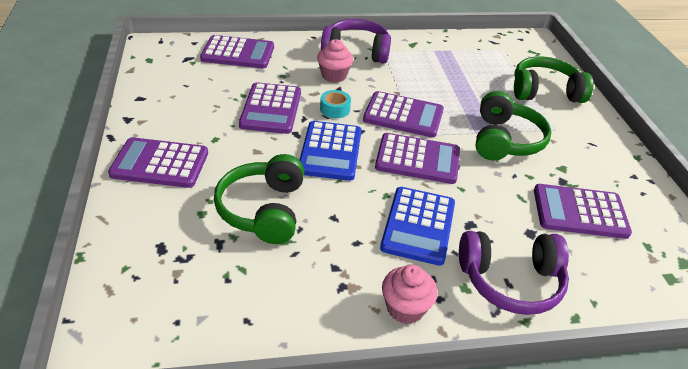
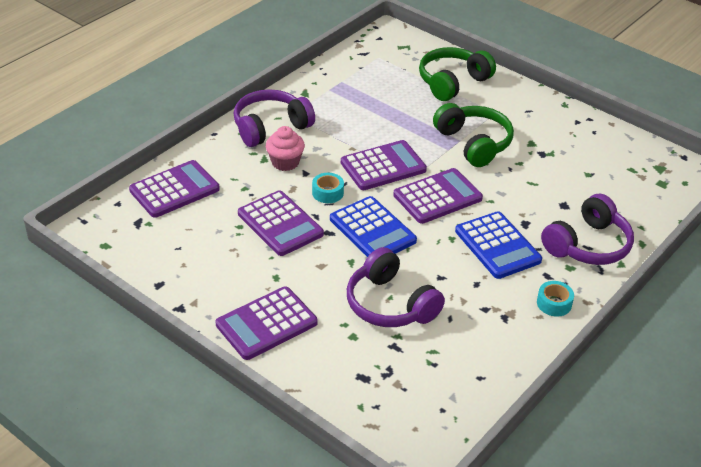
camera: 40 degrees left, 0 degrees up
green headphones [214,154,305,244] -> purple headphones [347,247,445,327]
pink cupcake [382,265,438,324] -> turquoise tape [537,281,574,317]
purple calculator [534,184,632,239] -> none

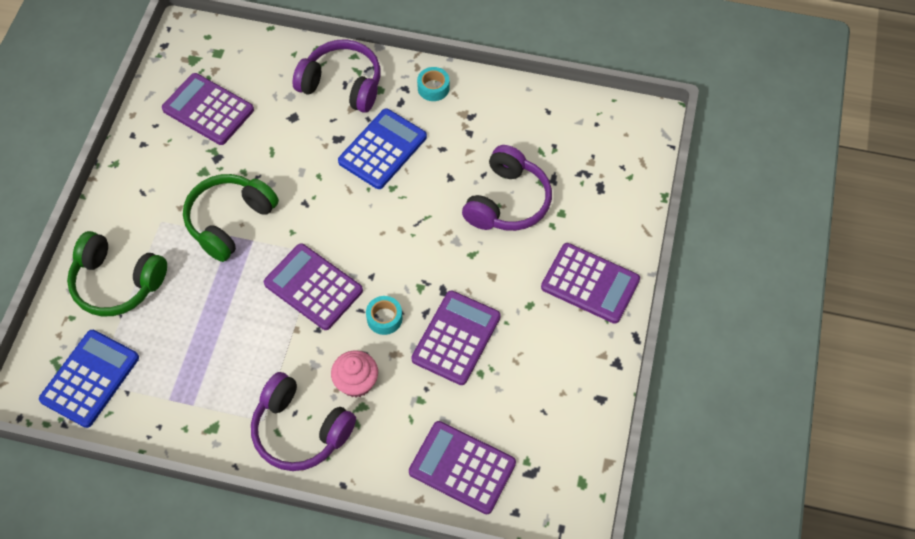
camera: 115 degrees left, 20 degrees up
blue calculator [330,196,417,257] -> blue calculator moved to [39,330,139,428]
purple calculator [393,168,483,224] -> purple calculator moved to [162,73,254,145]

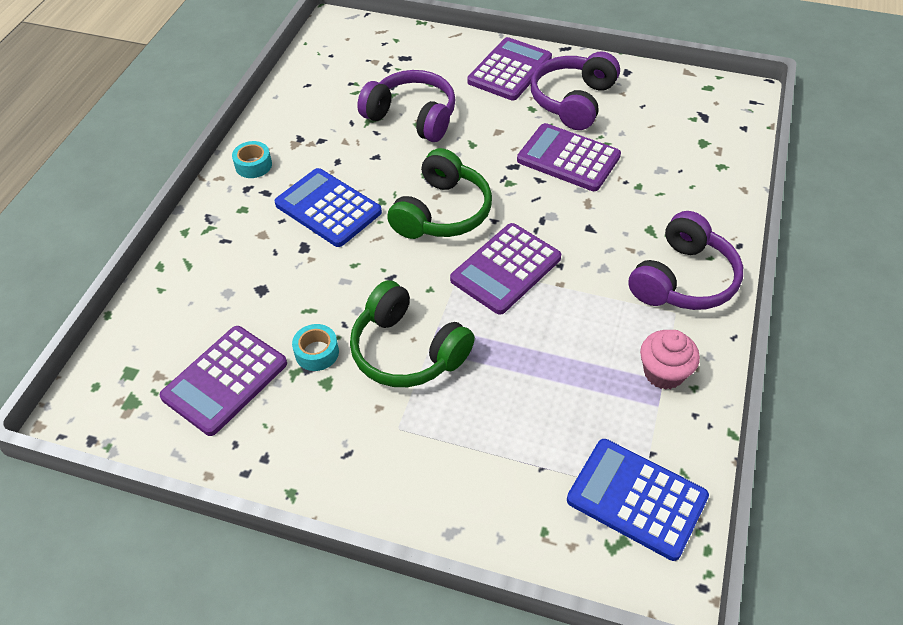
camera: 85 degrees left, 10 degrees down
green headphones [67,231,167,316] -> green headphones moved to [387,148,492,239]
purple headphones [293,40,381,113] -> purple headphones moved to [531,51,620,130]
pink cupcake [331,350,378,398] -> pink cupcake moved to [640,330,700,390]
turquoise tape [366,296,402,335] -> turquoise tape moved to [292,324,339,371]
purple calculator [409,421,516,514] -> none

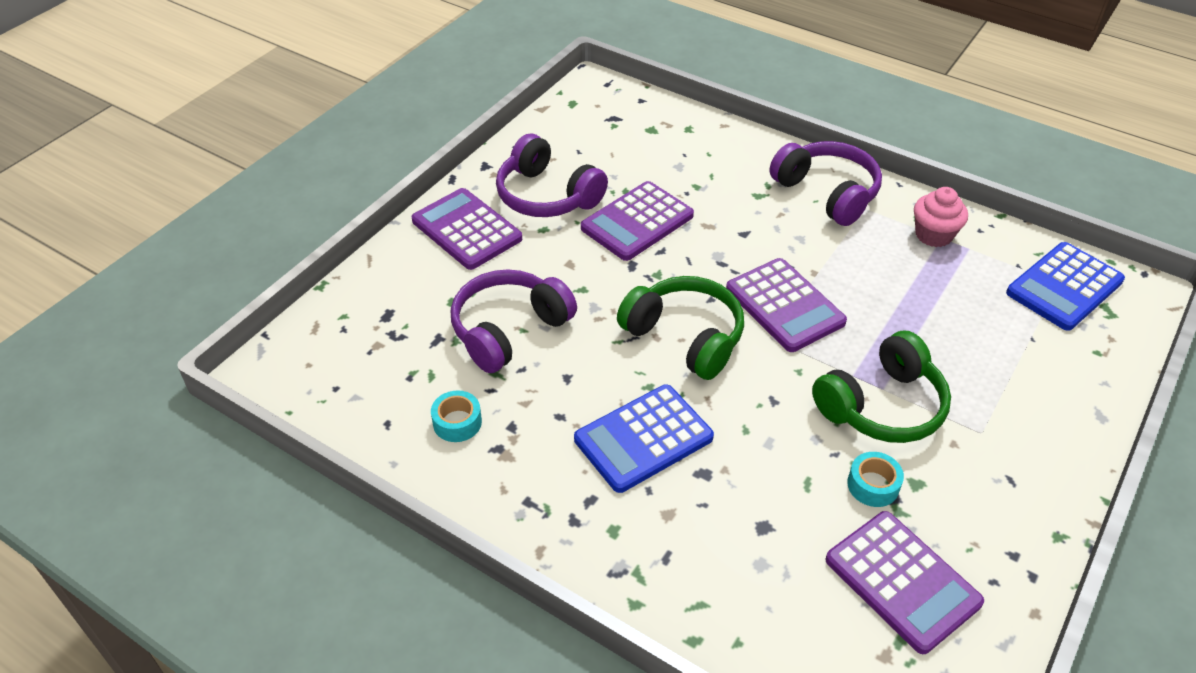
camera: 75 degrees left, 5 degrees down
turquoise tape [232,141,272,178] -> turquoise tape moved to [431,390,482,442]

